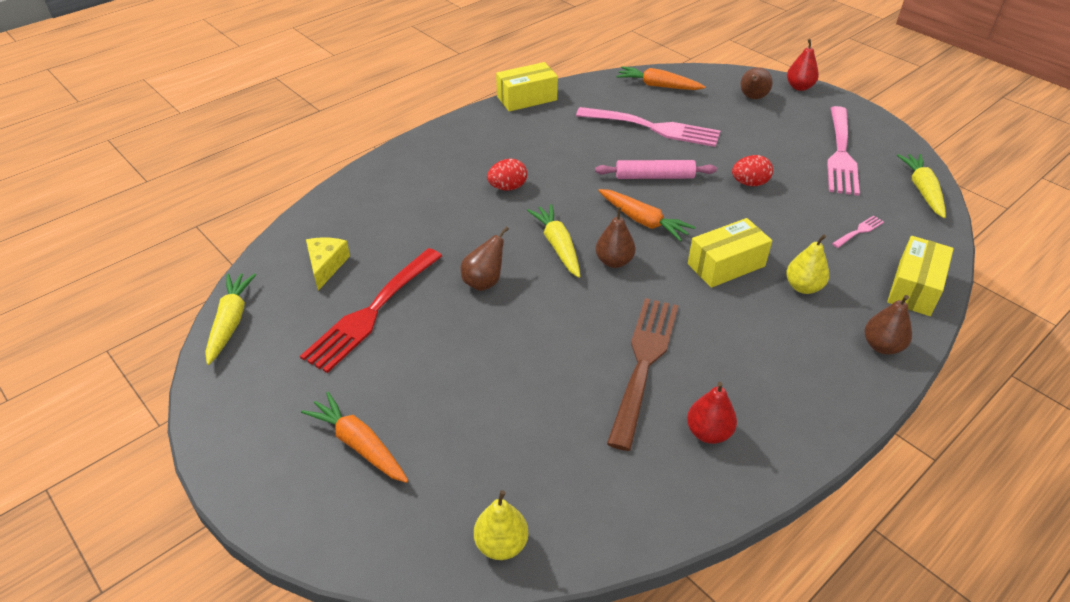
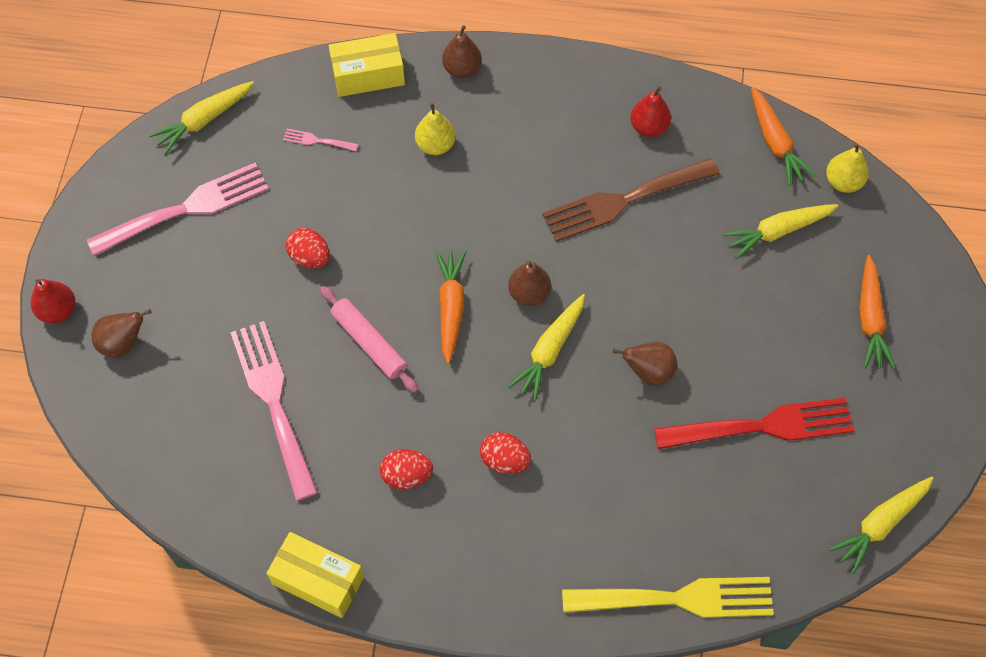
camera: 130 degrees left, 20 degrees up
yellow cheese [306,237,350,291] -> none
orange carrot [616,66,706,90] -> orange carrot moved to [751,87,815,186]
yellow box [688,218,772,288] -> none
none -> red egg [380,449,433,489]
none -> yellow fork [562,577,774,618]
none -> yellow carrot [723,204,838,259]

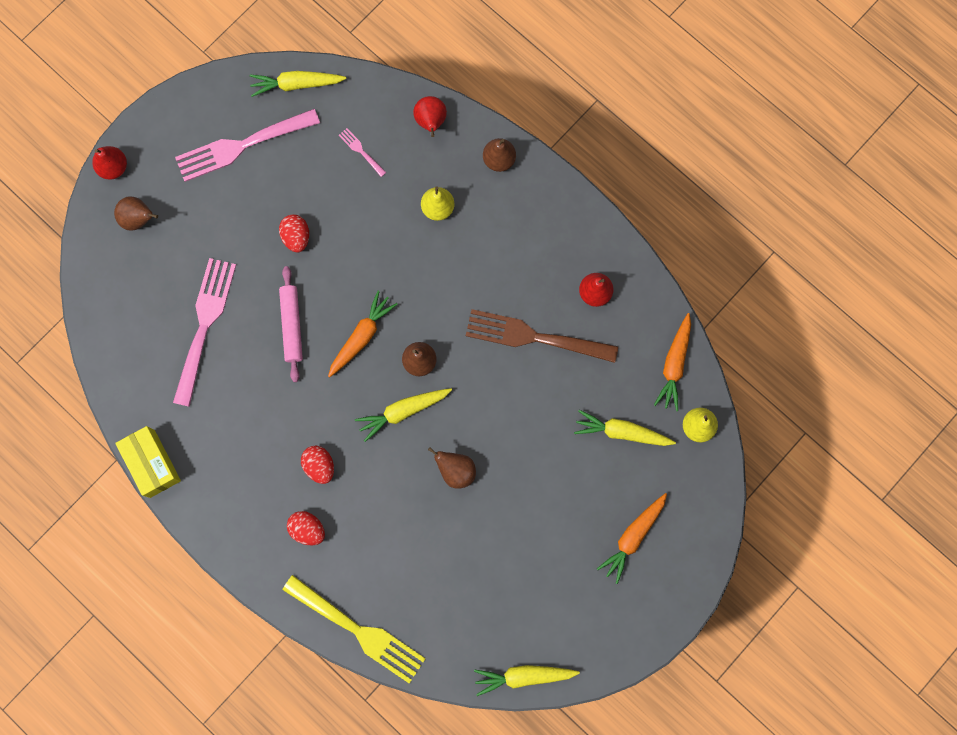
camera: 35 degrees right, 15 degrees up
pink fork [87,163,269,256] -> pink fork turned 150 degrees clockwise [175,109,320,182]
yellow box [329,33,405,97] -> red pear [413,96,447,137]
red egg [380,449,433,489] -> red egg moved to [287,511,325,545]
red fork [654,397,854,449] -> none

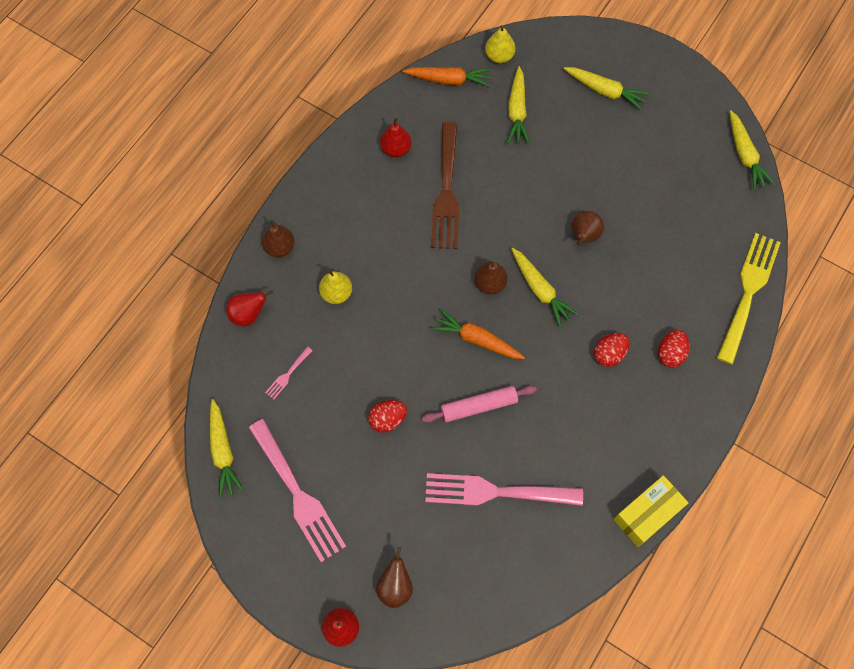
camera: 100 degrees left, 10 degrees down
orange carrot [597,493,667,584] -> yellow carrot [564,67,650,110]

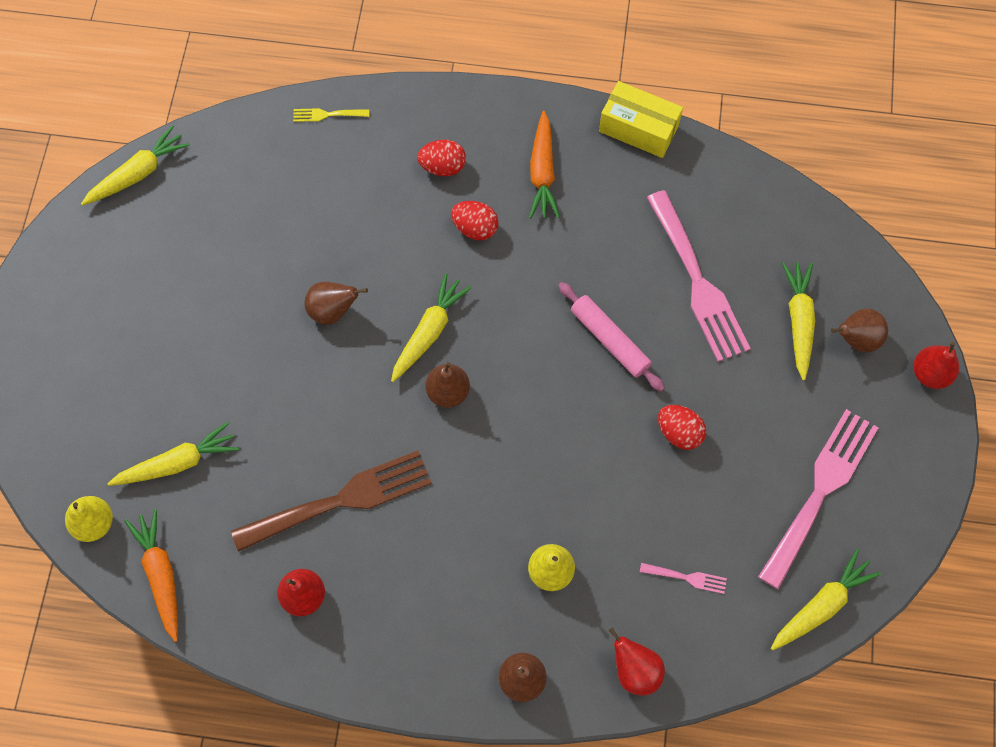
camera: 115 degrees left, 0 degrees up
orange carrot [431,309,525,359] -> orange carrot moved to [529,111,560,218]
yellow carrot [564,67,650,110] -> yellow carrot moved to [782,262,815,380]
yellow fork [717,233,781,364] -> yellow fork [293,108,369,122], size x0.42

